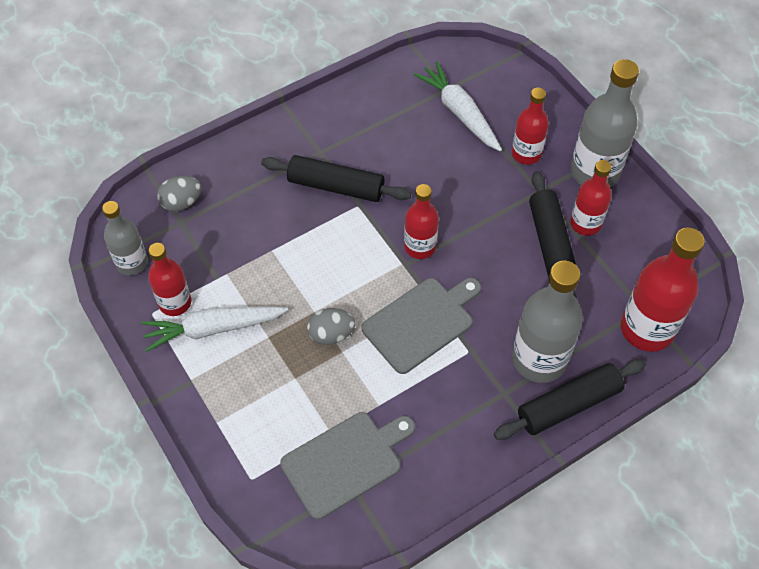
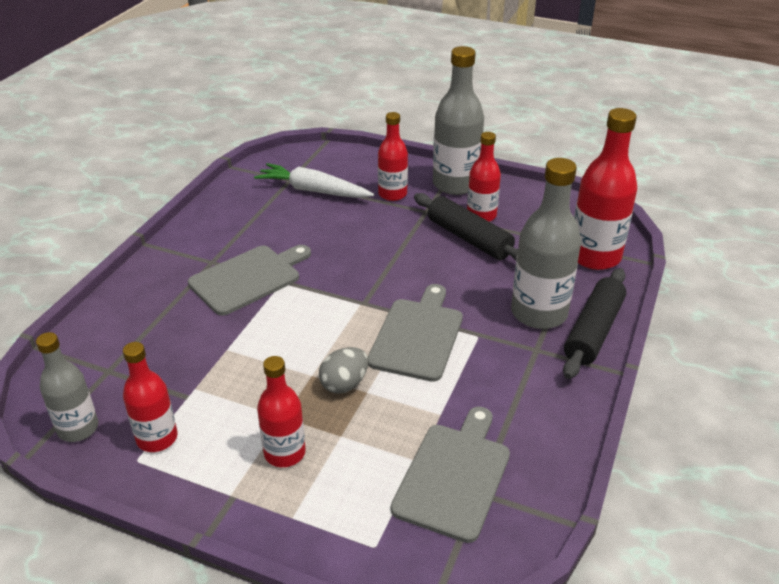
camera: 35 degrees left, 20 degrees down
white carrot [141,307,288,352] -> none
grey egg [157,176,201,212] -> none
black rolling pin [261,155,411,202] -> grey cutting board [188,245,311,316]
red bottle [404,184,439,259] -> red bottle moved to [257,356,306,467]

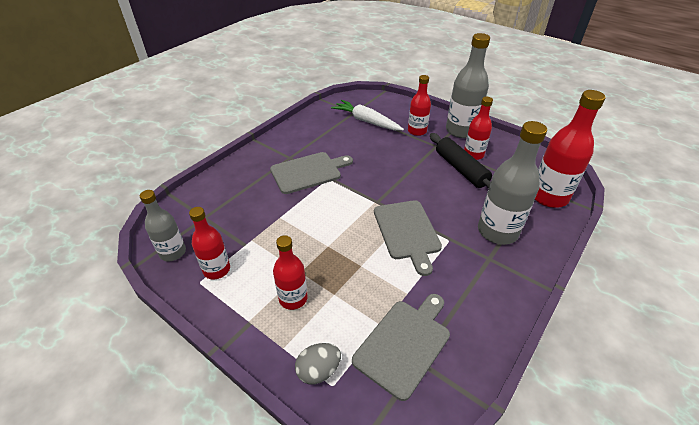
camera: 15 degrees right, 5 degrees up
grey egg [319,347,368,394] -> grey egg moved to [295,343,341,384]
grey cutting board [368,284,463,382] -> grey cutting board turned 135 degrees clockwise [374,200,442,276]
black rolling pin [563,268,626,379] -> none

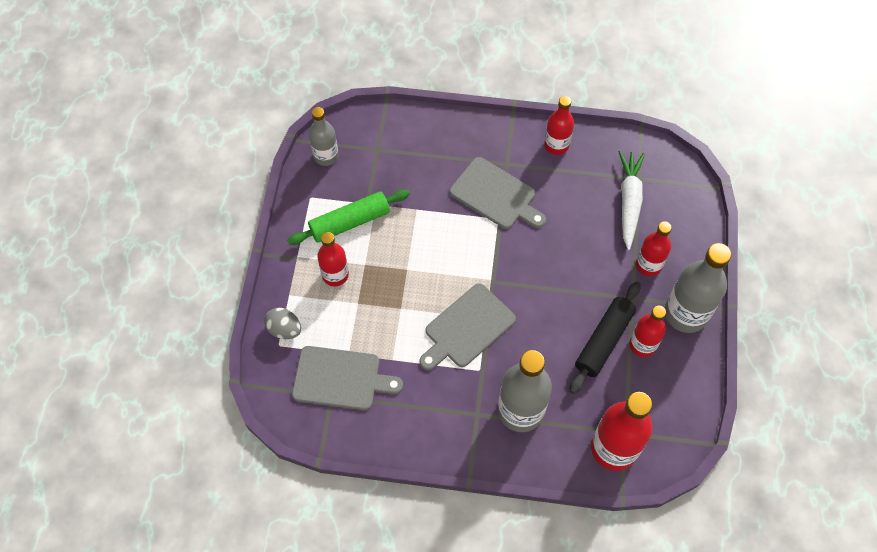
camera: 60 degrees right, 20 degrees up
red bottle [189,207,230,279] -> red bottle moved to [544,96,574,155]
none -> green rolling pin [287,189,410,245]

